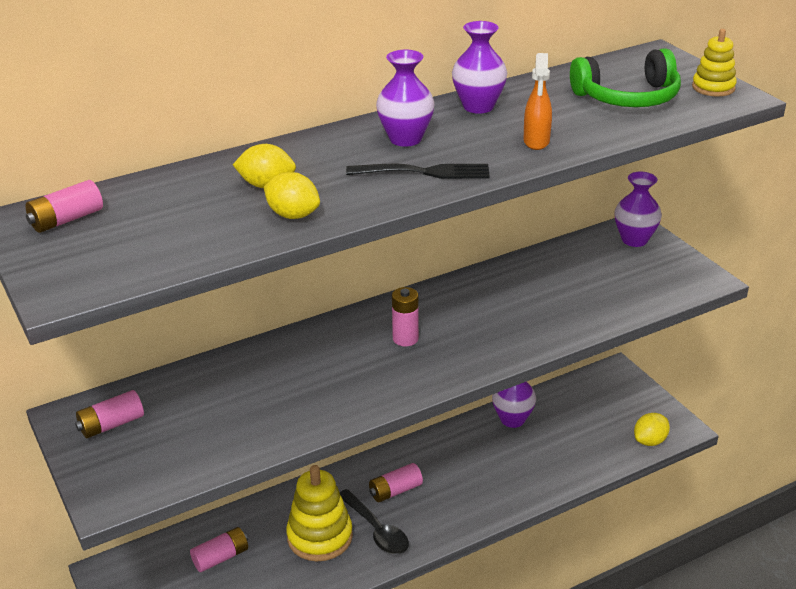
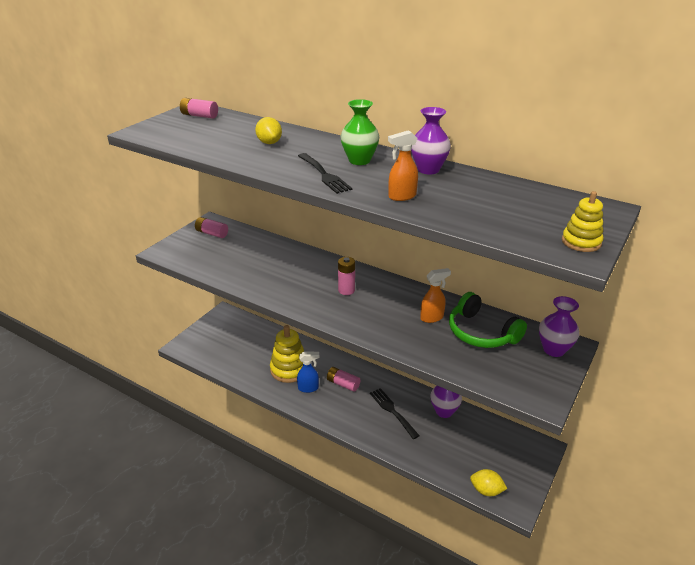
camera: 60 degrees right, 0 degrees up
pink battery [190,527,248,572] -> none
yellow lemon [264,172,320,219] -> none
black spoon [340,489,409,554] -> blue spray bottle [297,351,319,393]
purple vase [376,50,435,147] -> green vase [341,99,379,165]
green headphones [570,48,681,107] -> green headphones moved to [449,292,527,348]
none -> black fork [370,388,420,439]
none -> orange spray bottle [420,268,451,323]

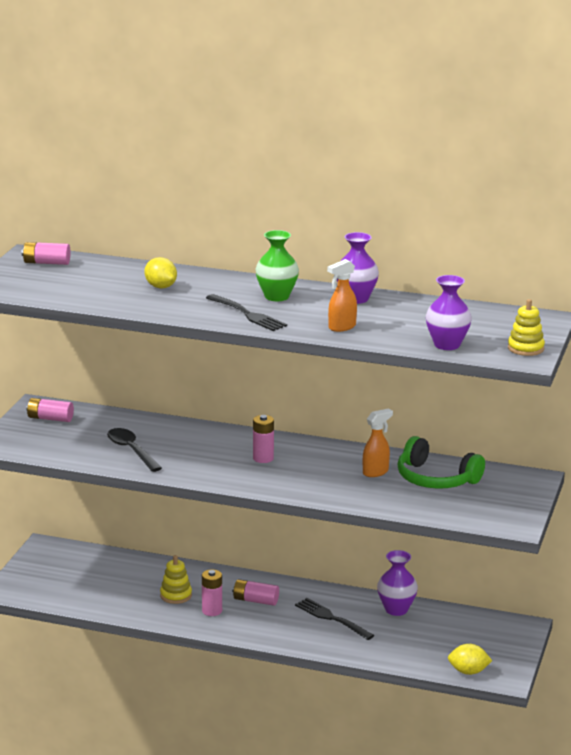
camera: 15 degrees left, 10 degrees down
yellow stacking toy [270,325,304,383] -> yellow stacking toy [160,555,192,604], size x0.59
blue spray bottle [297,351,319,393] -> pink battery [202,569,222,616]
purple vase [539,296,579,357] -> purple vase moved to [426,275,472,350]
none -> black spoon [107,428,162,472]

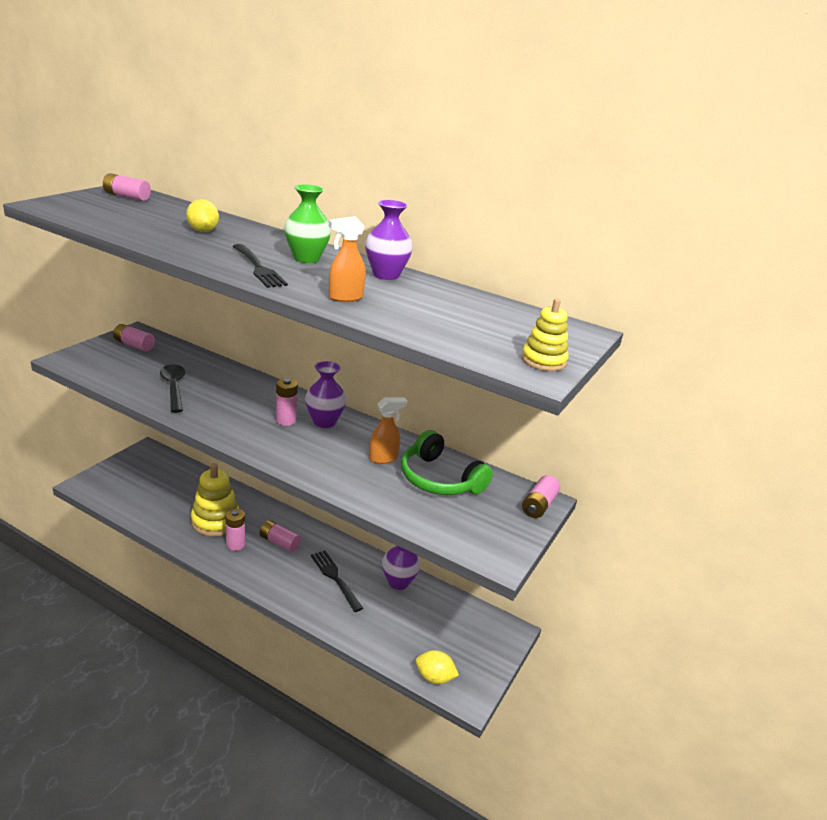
camera: 10 degrees right, 5 degrees up
yellow stacking toy [160,555,192,604] -> yellow stacking toy [191,463,239,536], size x1.69
purple vase [426,275,472,350] -> purple vase moved to [305,361,347,428]
none -> pink battery [522,475,560,518]

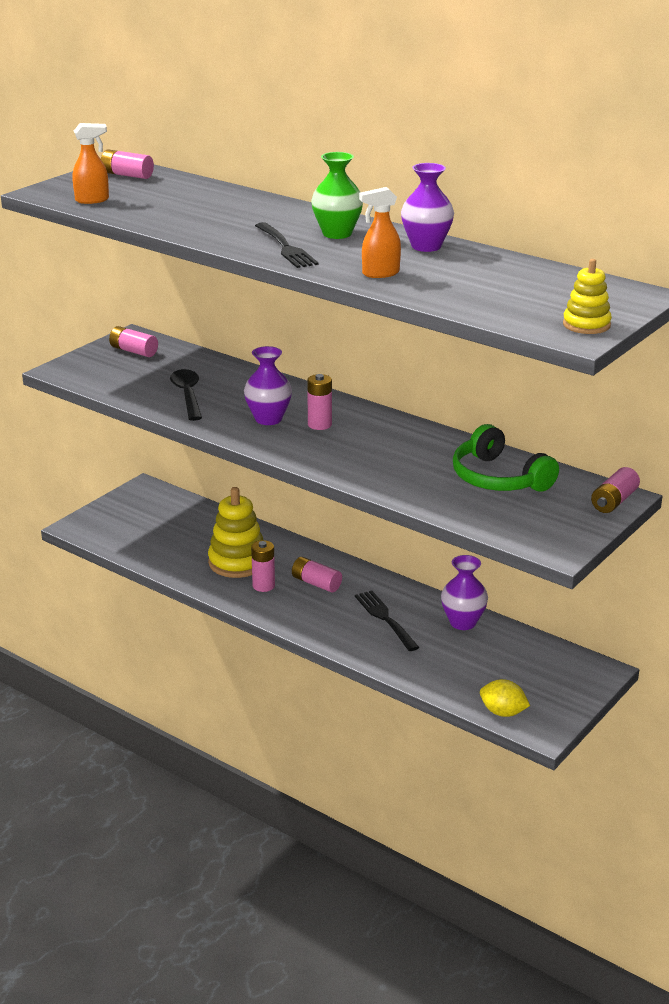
camera: 10 degrees right, 0 degrees up
yellow lemon [186,199,219,232] -> none
purple vase [305,361,347,428] -> purple vase moved to [244,346,292,425]
orange spray bottle [369,397,407,464] -> orange spray bottle moved to [72,123,109,204]

